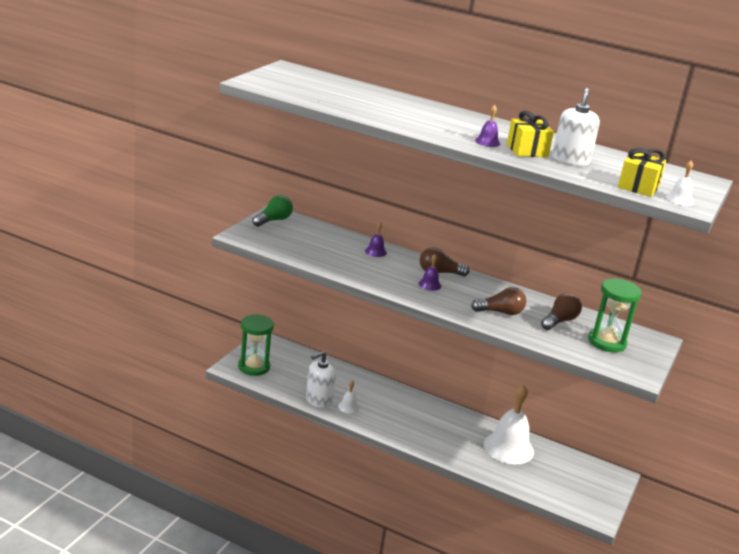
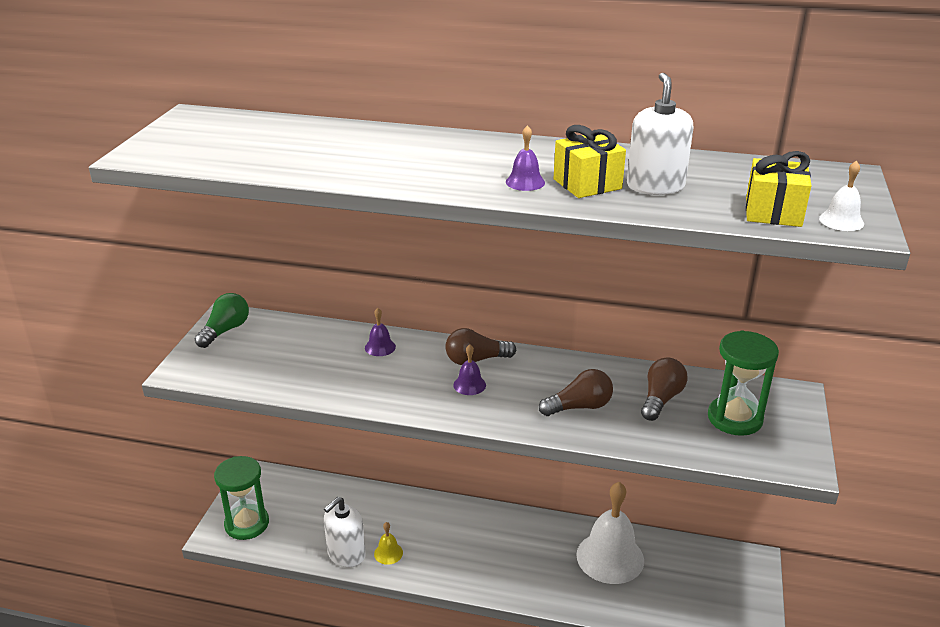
camera: 10 degrees left, 5 degrees up
white bell [338,381,359,413] -> yellow bell [374,522,403,565]

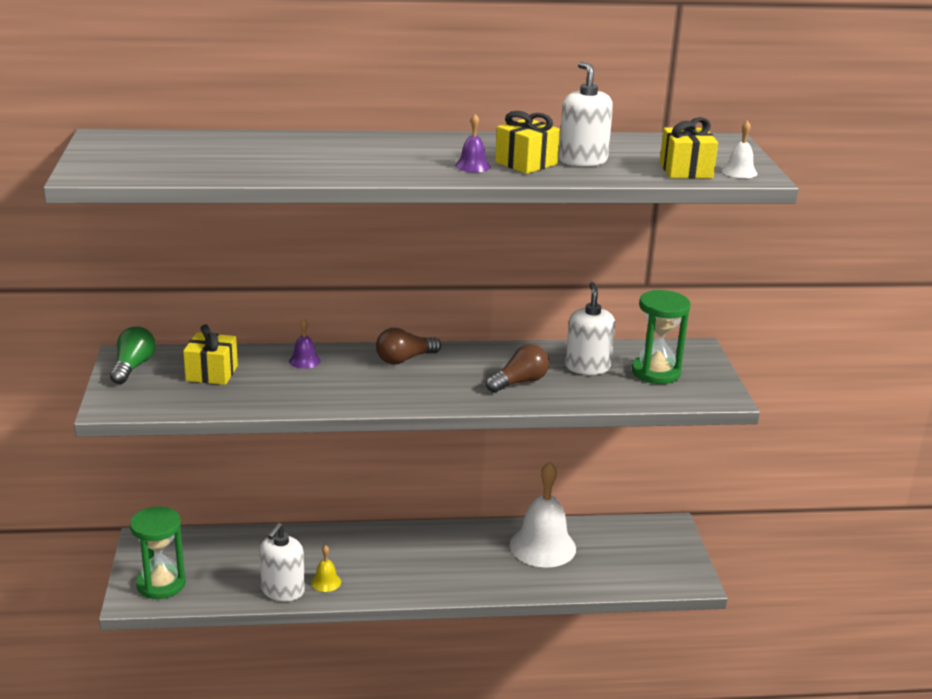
camera: 20 degrees left, 5 degrees down
purple bell [453,344,486,395] -> none
brown light bulb [641,357,687,421] -> white soap dispenser [565,282,615,375]
none -> yellow gift [183,324,238,385]

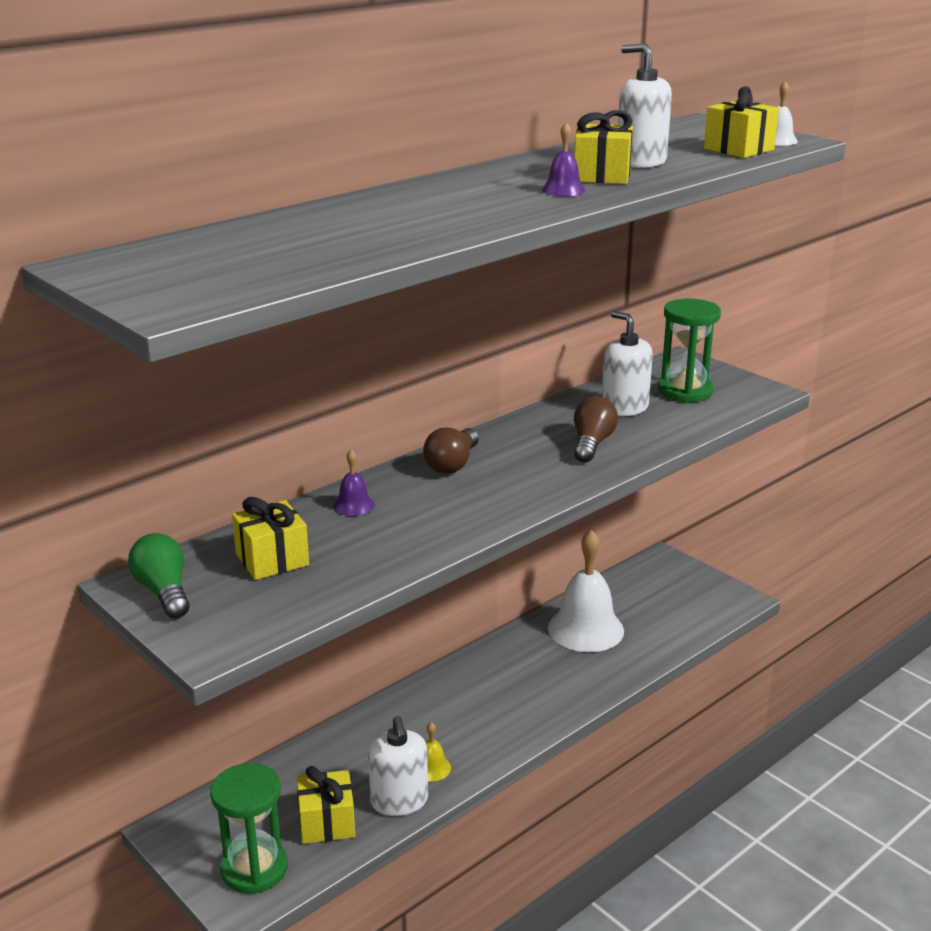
camera: 35 degrees left, 0 degrees up
none -> yellow gift [297,766,355,844]

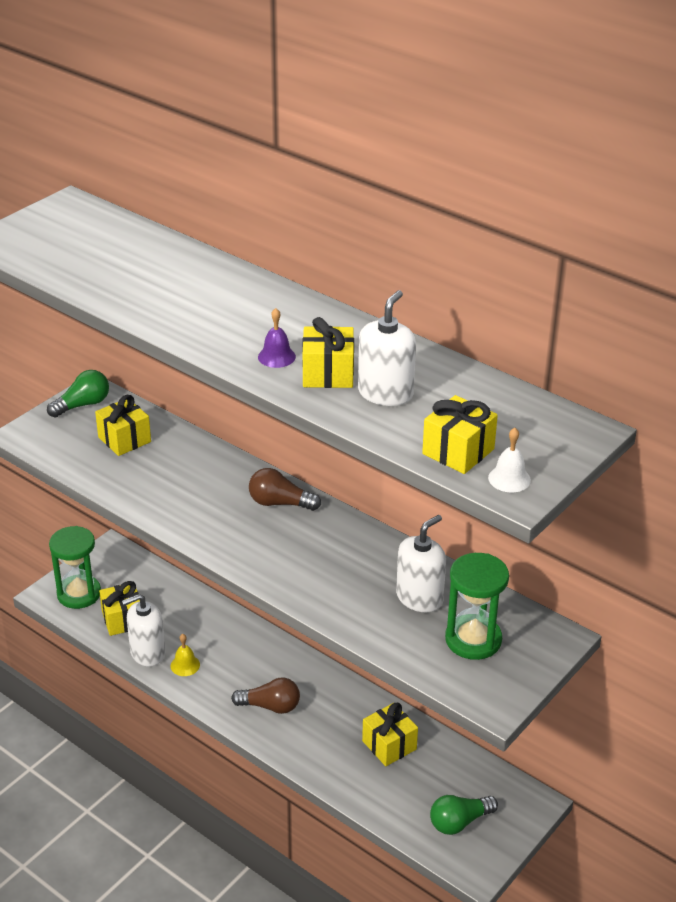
camera: 80 degrees right, 10 degrees up
purple bell [333,450,375,516] -> none
white bell [548,530,624,652] -> yellow gift [362,703,418,766]
brown light bulb [574,396,618,463] -> brown light bulb moved to [231,678,300,714]
none -> green light bulb [430,795,498,835]

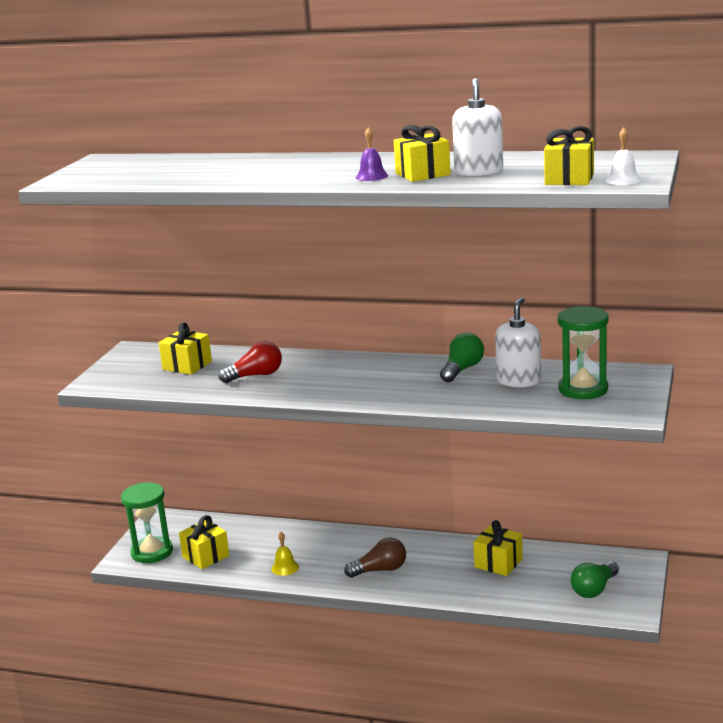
camera: 20 degrees left, 15 degrees down
green light bulb [47,370,109,417] -> green light bulb moved to [440,333,484,382]
white soap dispenser [122,594,165,666] -> none
brown light bulb [249,468,321,511] -> none
none -> red light bulb [219,341,282,383]

